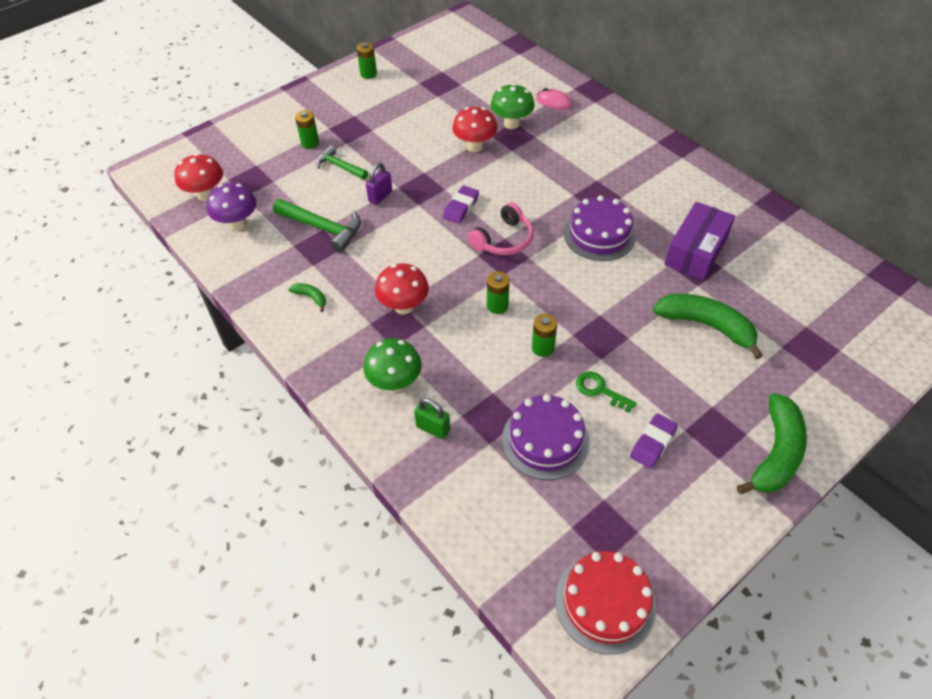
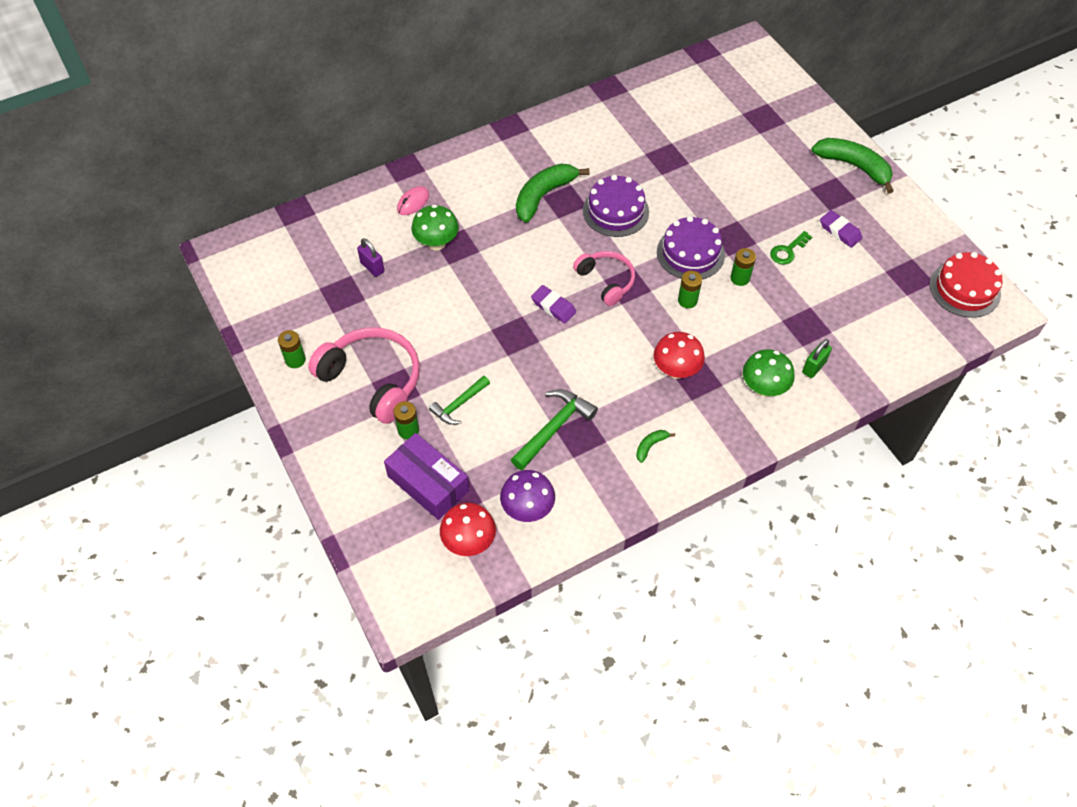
camera: 80 degrees left, 5 degrees up
purple padlock [366,163,392,205] -> purple padlock moved to [357,238,384,277]
red mushroom [452,107,498,152] -> none
purple cake [502,394,590,480] -> purple cake moved to [657,216,725,279]
green banana [653,294,763,359] -> green banana moved to [516,164,589,223]
purple box [664,202,735,280] -> purple box moved to [384,433,469,520]
none -> pink headphones [308,327,420,424]

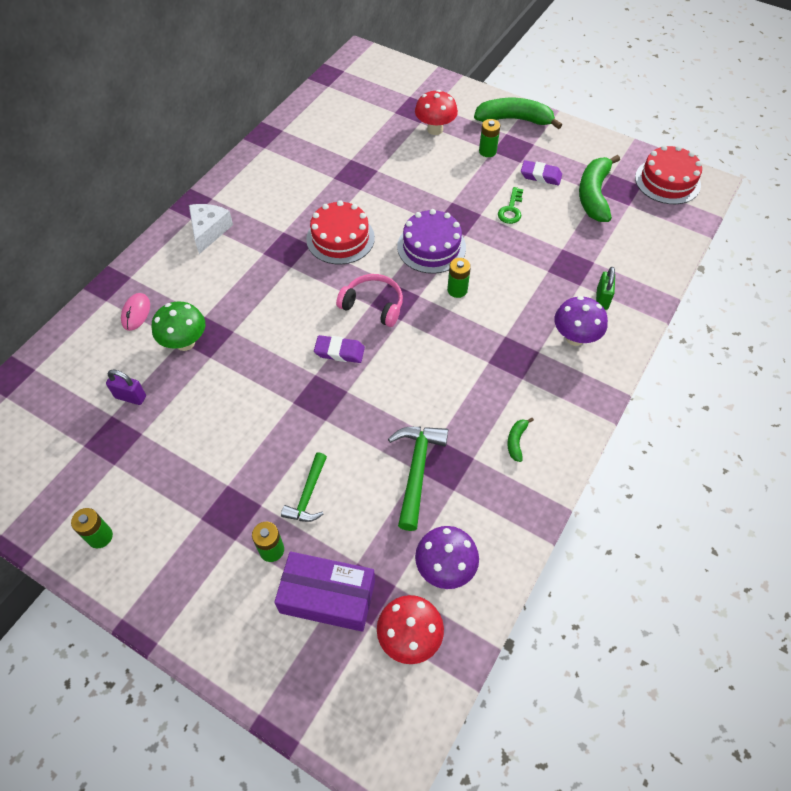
camera: 30 degrees left, 0 degrees up
pink headphones [308,327,420,424] -> none
green banana [516,164,589,223] -> green banana moved to [579,155,620,222]
purple cake [583,175,649,237] -> red cake [306,200,375,264]
red mushroom [654,332,705,379] -> red mushroom moved to [415,90,458,135]
green battery [730,248,756,286] -> green battery moved to [479,119,500,157]
green mushroom [743,349,795,397] -> purple mushroom [554,296,608,346]
none -> white cheese [189,204,233,254]

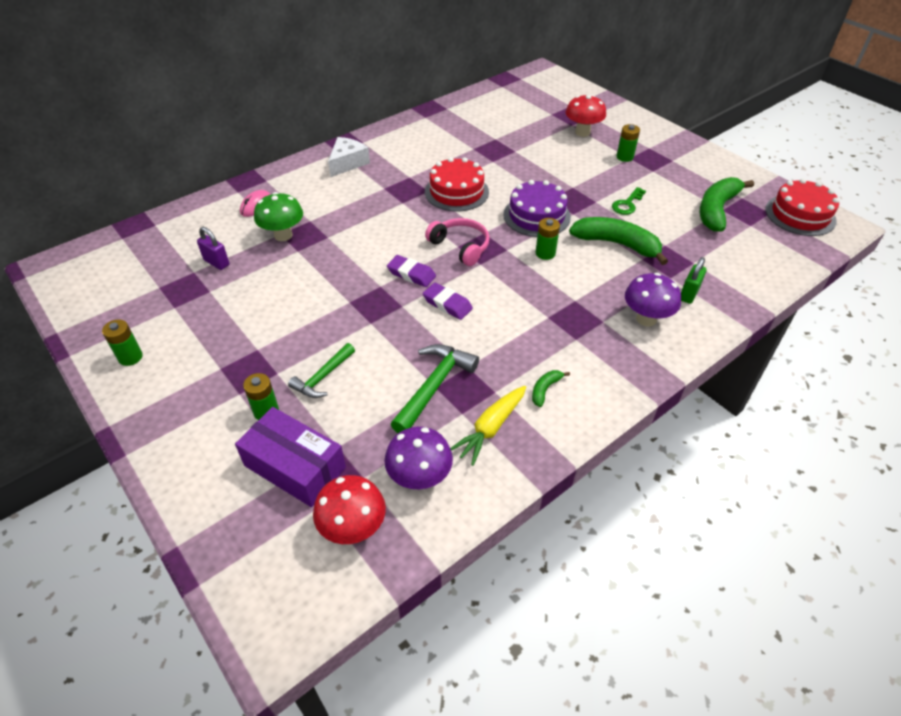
camera: 20 degrees right, 10 degrees down
green banana [474,98,562,129] -> green banana moved to [569,217,668,265]
purple eraser [521,160,562,185] -> purple eraser moved to [423,283,473,320]
none -> yellow carrot [450,386,526,466]

